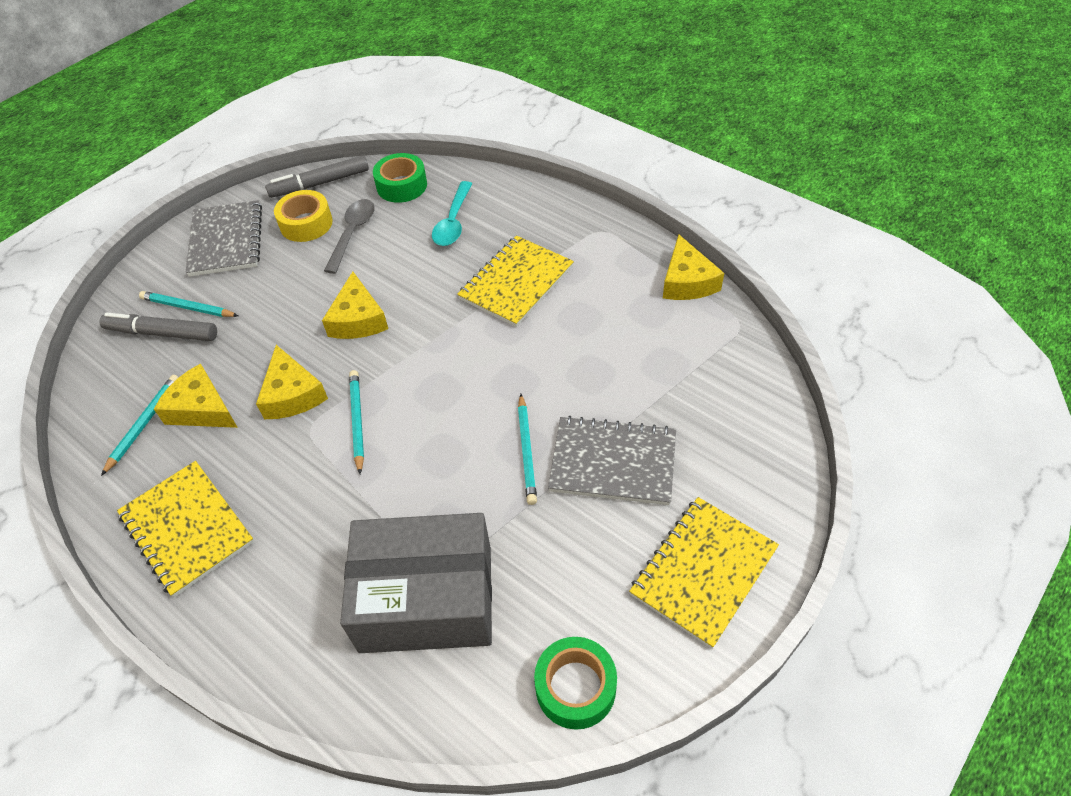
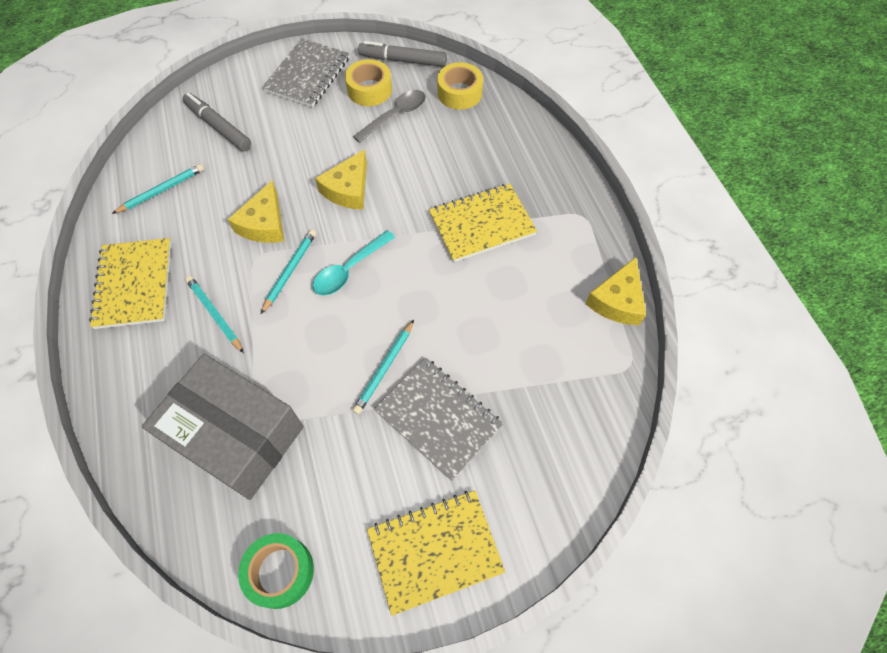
camera: 30 degrees right, 10 degrees up
turquoise pencil [139,291,238,317] -> turquoise pencil moved to [185,276,244,353]
yellow cheese [154,363,238,428] -> none
green tape [373,153,427,203] -> yellow tape [437,62,483,110]
turquoise spoon [432,181,472,246] -> turquoise spoon moved to [313,230,395,296]

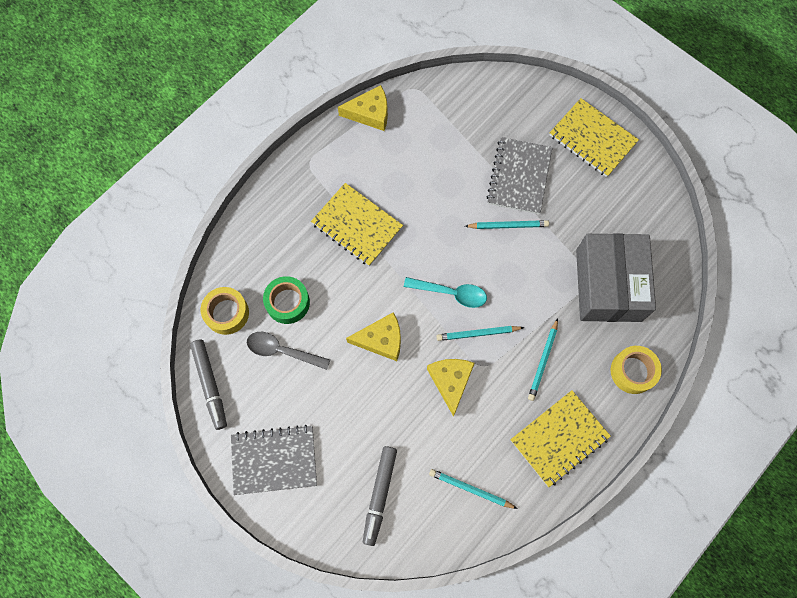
camera: 120 degrees left, 10 degrees up
yellow cheese [228,180,284,243] -> yellow cheese turned 75 degrees counterclockwise [427,359,475,417]
green tape [238,533,314,609] -> green tape moved to [263,276,310,324]
yellow tape [345,59,392,106] -> yellow tape moved to [611,346,662,394]

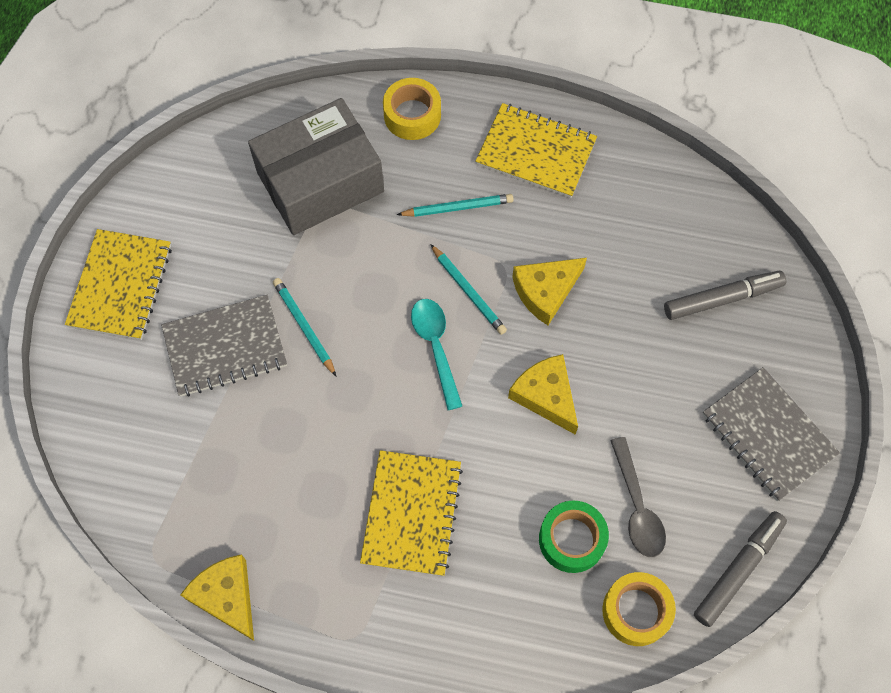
camera: 120 degrees left, 5 degrees down
turquoise pencil [429,469,518,509] -> none

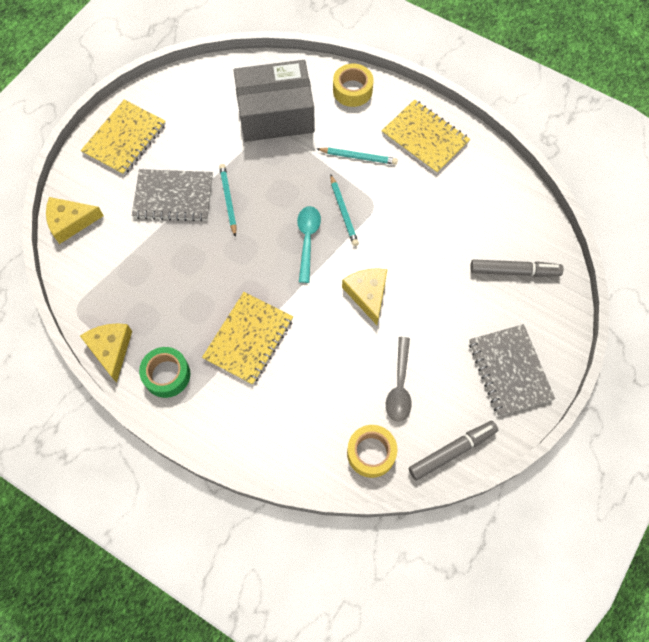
camera: 20 degrees right, 0 degrees up
yellow cheese [512,258,587,325] -> yellow cheese moved to [46,197,104,244]
green tape [539,500,609,573] -> green tape moved to [139,347,190,398]

